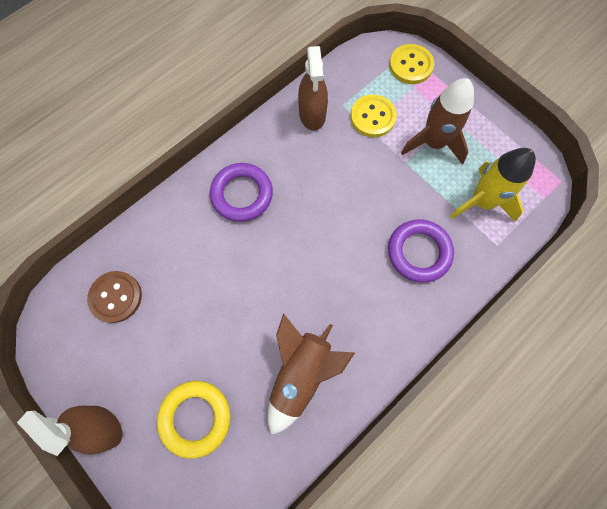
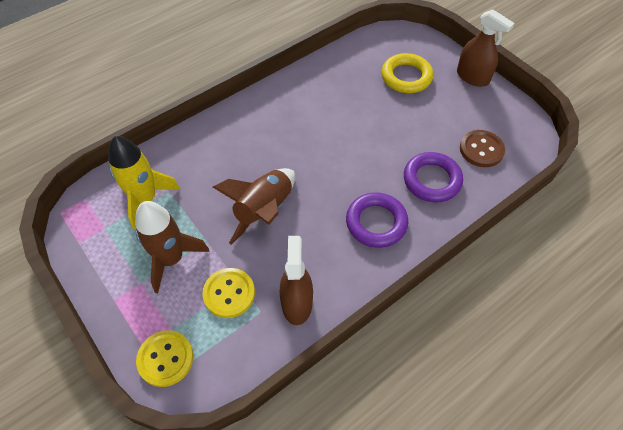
camera: 175 degrees left, 15 degrees down
brown rocket [268,313,355,435] -> brown rocket moved to [213,168,295,245]
purple ring [388,219,454,283] -> purple ring moved to [404,152,463,202]

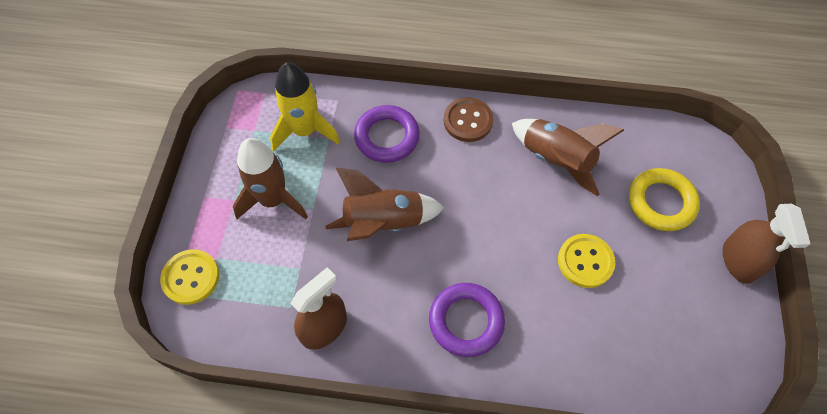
camera: 45 degrees right, 5 degrees up
yellow button [202,268,255,318] -> yellow button moved to [558,234,615,288]
purple ring [404,152,463,202] -> purple ring moved to [354,105,420,163]
brown button [460,130,505,167] -> brown button moved to [443,97,493,142]
none -> brown rocket [512,119,624,196]

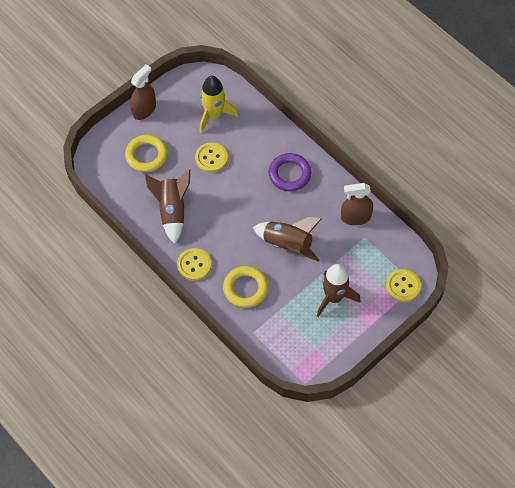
camera: 140 degrees left, 0 degrees up
yellow rocket [270,62,340,152] -> yellow rocket moved to [200,76,239,133]
purple ring [354,105,420,163] -> yellow ring [223,266,268,308]
brown button [443,97,493,142] -> yellow button [177,248,211,281]

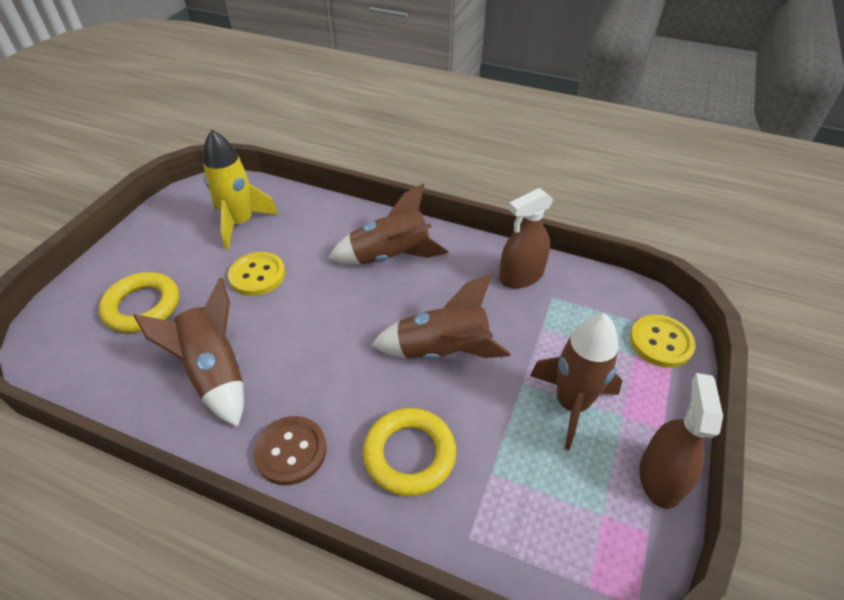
camera: 25 degrees left, 15 degrees down
brown spray bottle [130,64,156,120] -> brown spray bottle moved to [639,373,723,509]
yellow button [177,248,211,281] -> brown button [253,416,327,485]
purple ring [269,153,311,191] -> brown rocket [328,183,448,265]

